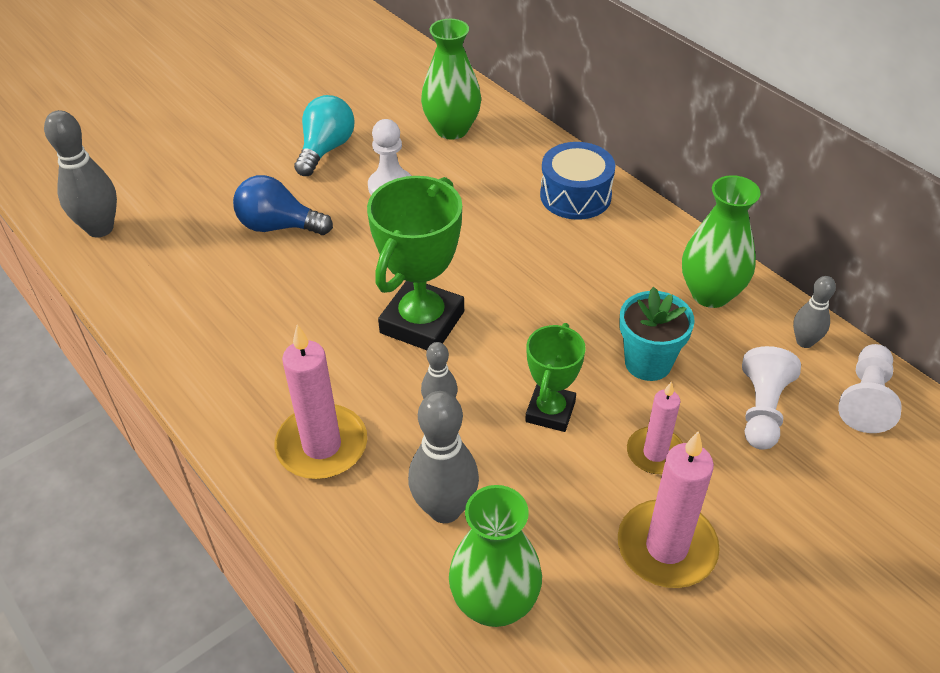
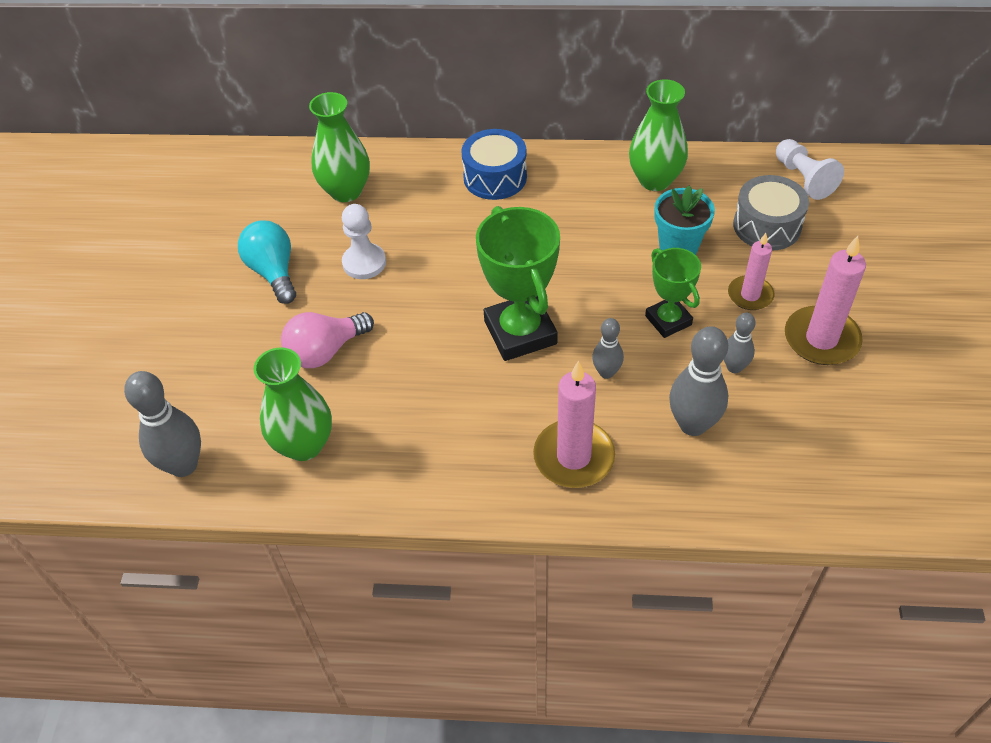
camera: 45 degrees left, 5 degrees up
blue light bulb [233,175,333,235] -> pink light bulb [281,312,374,368]
green vase [449,485,542,627] -> green vase moved to [254,347,332,461]
white pawn [742,346,801,450] -> grey drum [733,175,809,251]
grey bowling pin [793,276,836,348] -> grey bowling pin moved to [724,313,756,373]

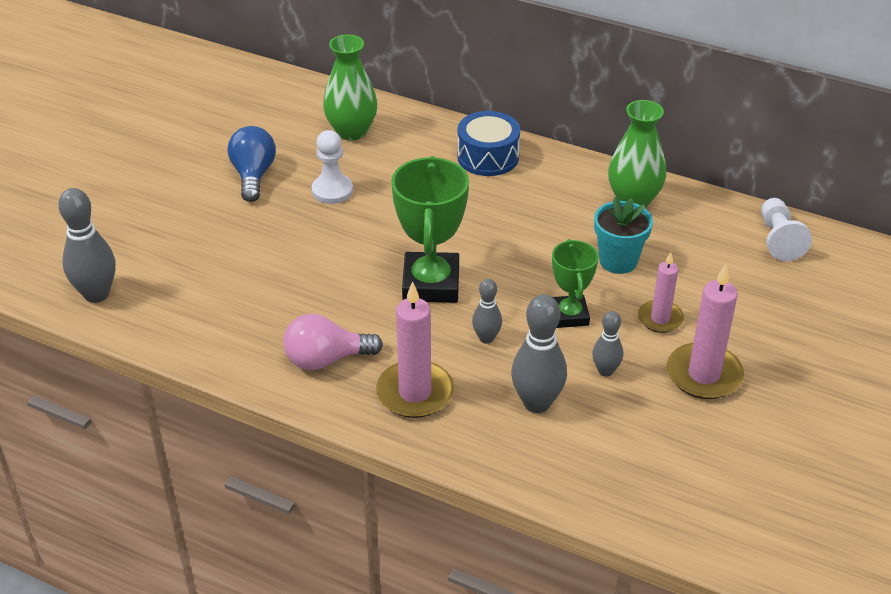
camera: 20 degrees right, 10 degrees down
turquoise light bulb [238,221,296,304] -> blue light bulb [228,126,276,202]
green vase [254,347,332,461] -> none
pink light bulb [281,312,374,368] -> pink light bulb moved to [283,314,383,370]
grey drum [733,175,809,251] -> none

